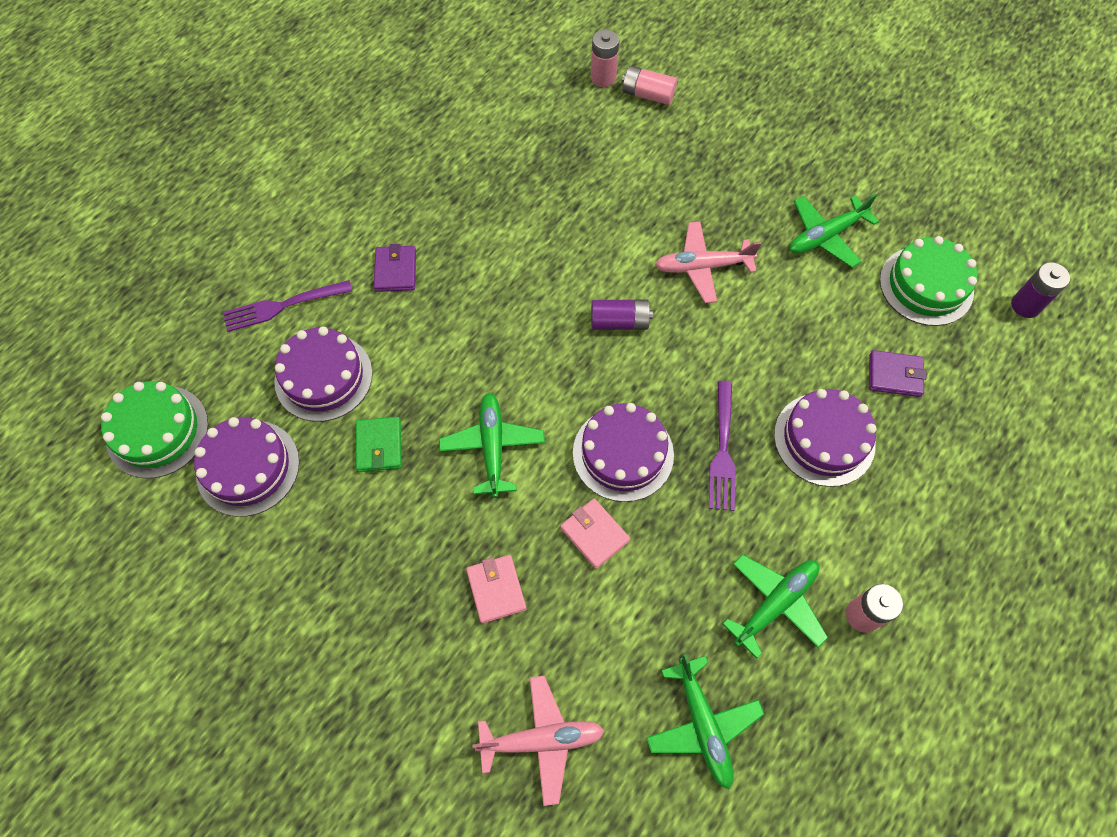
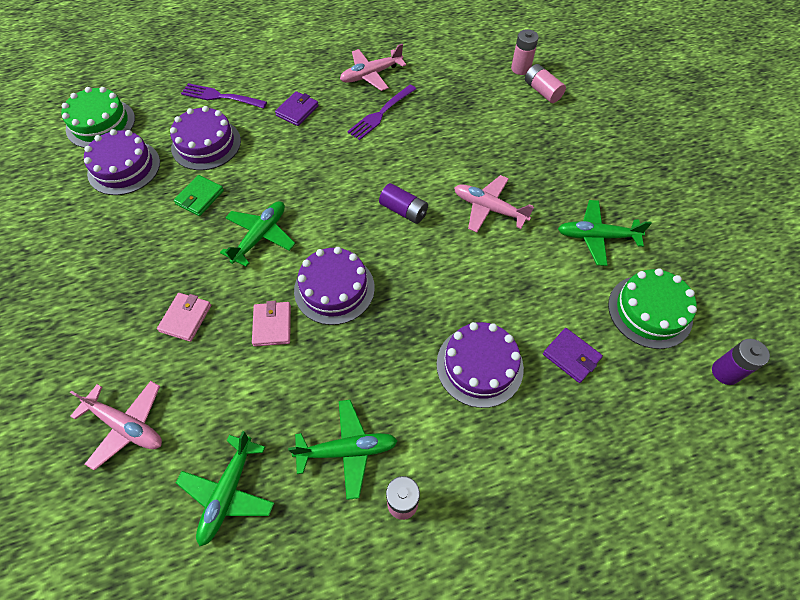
camera: 35 degrees right, 5 degrees down
purple fork [709,381,736,511] -> purple fork moved to [347,85,416,140]
none -> pink plane [340,44,406,91]

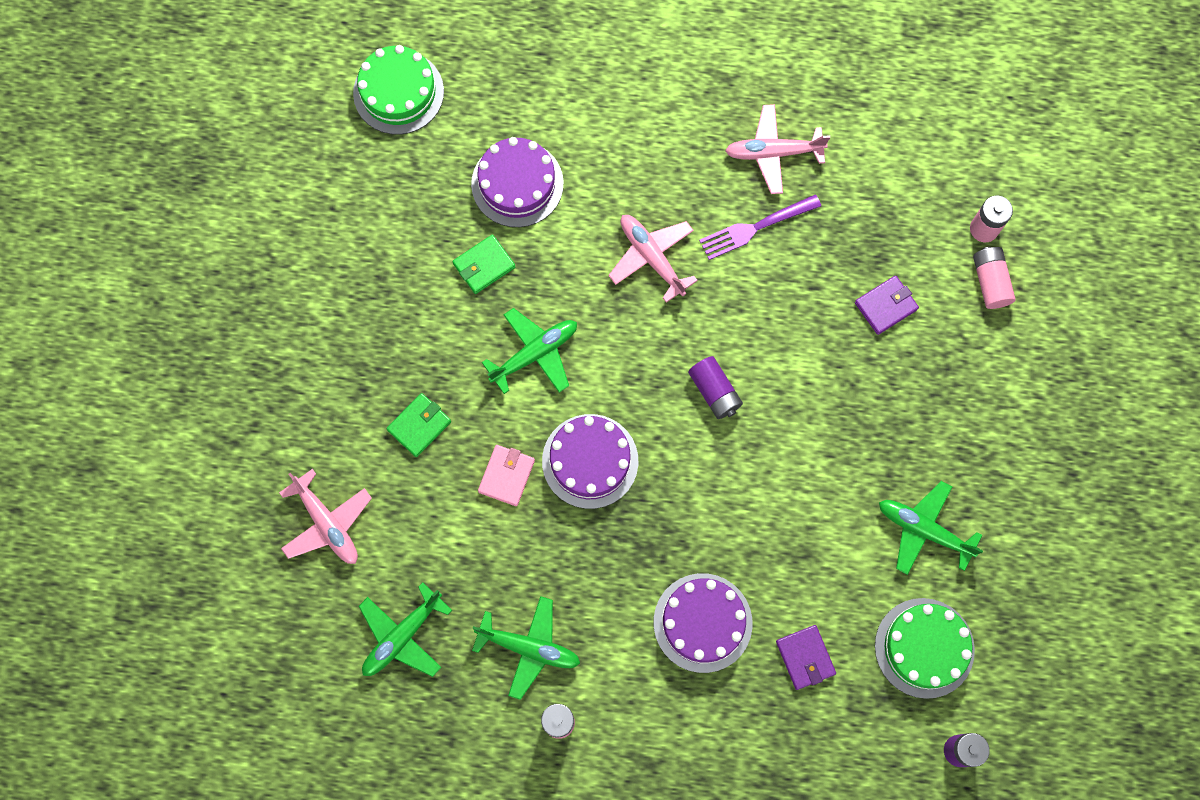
camera: 25 degrees right, 15 degrees up
purple cake [84,129,160,195] -> none
pink wallet [157,293,211,342] -> green wallet [387,393,451,457]
purple fork [181,83,267,108] -> none
purple wallet [275,91,319,126] -> purple wallet moved to [855,276,919,335]
pink plane [454,175,534,233] -> pink plane moved to [608,215,698,303]

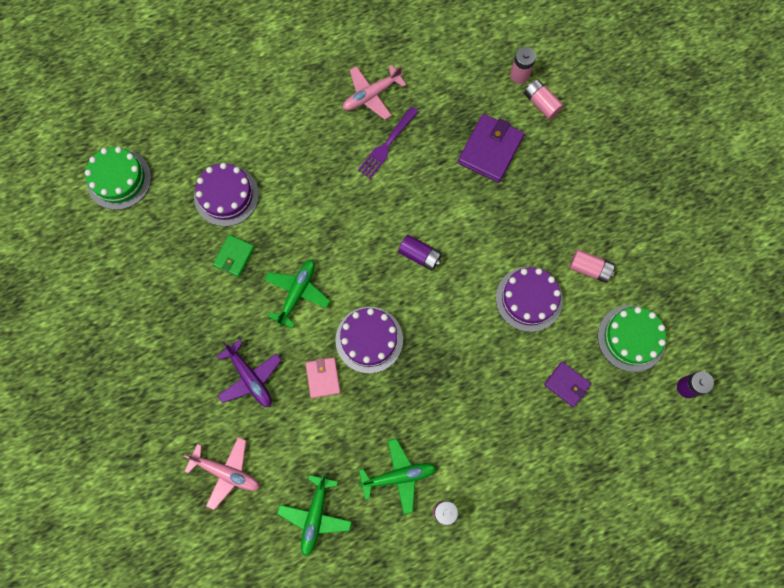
camera: 30 degrees left, 0 degrees up
green wallet [387,393,451,457] -> purple plane [217,340,282,407]
pink plane [608,215,698,303] -> none
purple cake [654,573,752,673] -> purple cake moved to [496,267,563,332]
purple wallet [855,276,919,335] -> purple wallet [458,114,524,183], size x1.69
green plane [879,481,983,575] -> pink battery [569,249,615,283]

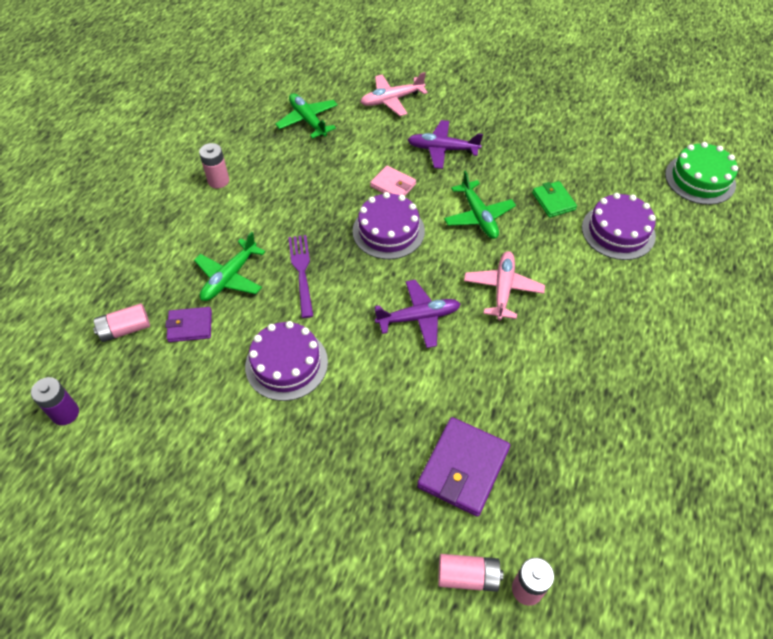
camera: 135 degrees right, 20 degrees down
pink plane [343,65,406,120] -> pink plane moved to [464,251,545,320]
purple fork [358,107,418,179] -> purple fork moved to [288,235,313,318]
green plane [358,438,436,514] -> green plane moved to [194,232,265,301]
purple battery [398,235,442,271] -> purple plane [375,280,461,348]
purple wallet [458,114,524,183] -> purple wallet turned 45 degrees clockwise [417,417,510,517]
pink battery [569,249,615,283] -> pink battery moved to [93,303,150,342]
green cake [598,305,666,372] -> none

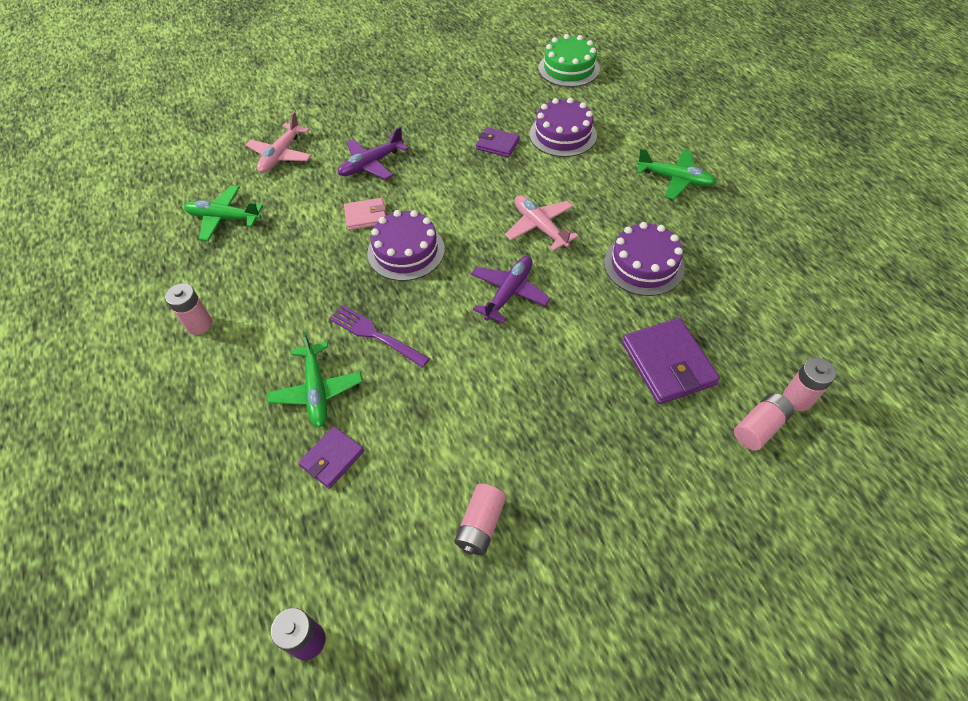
camera: 45 degrees left, 0 degrees up
pink battery [93,303,150,342] -> pink battery moved to [454,484,506,555]
purple cake [245,321,328,401] -> purple cake moved to [604,222,685,296]
green plane [444,171,516,239] -> green plane moved to [636,148,717,200]
green wallet [532,181,577,218] -> purple wallet [476,127,520,157]

